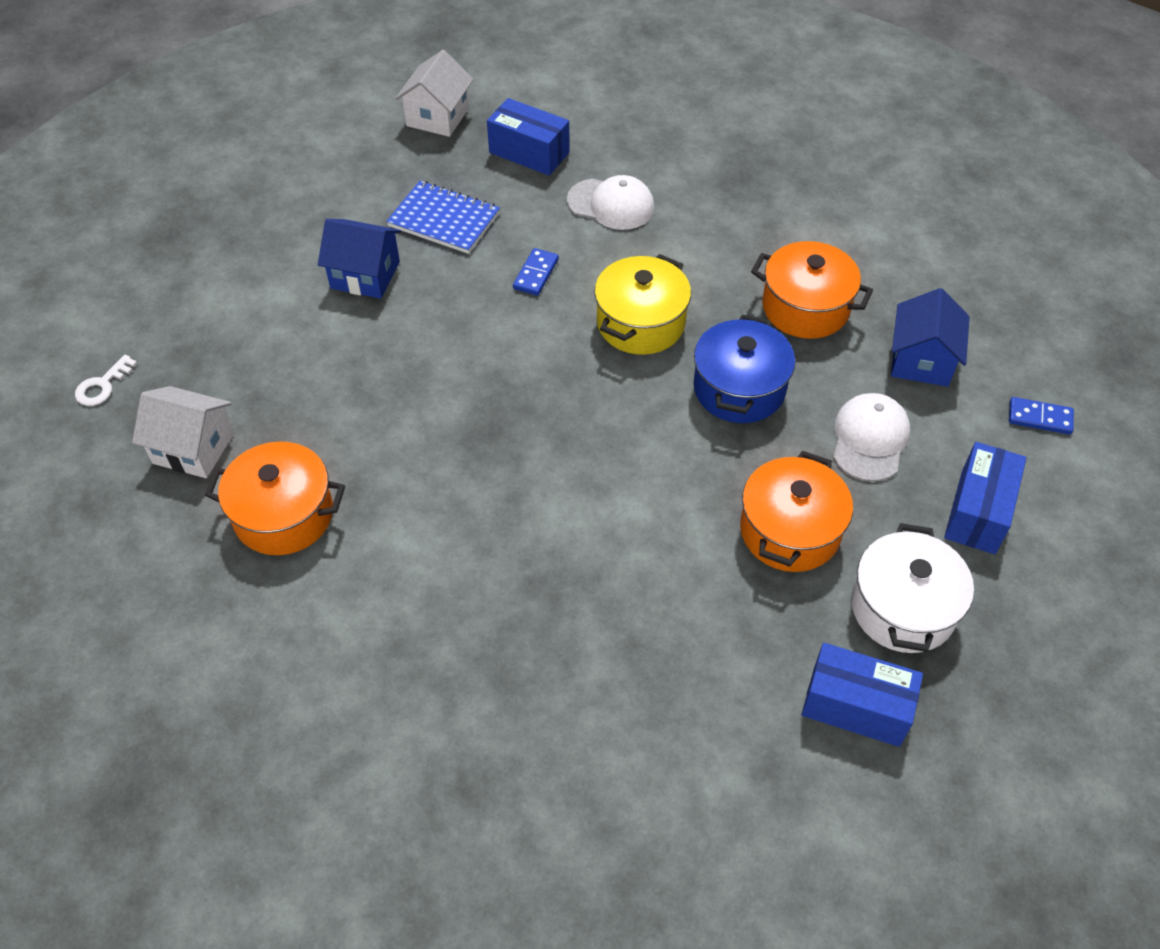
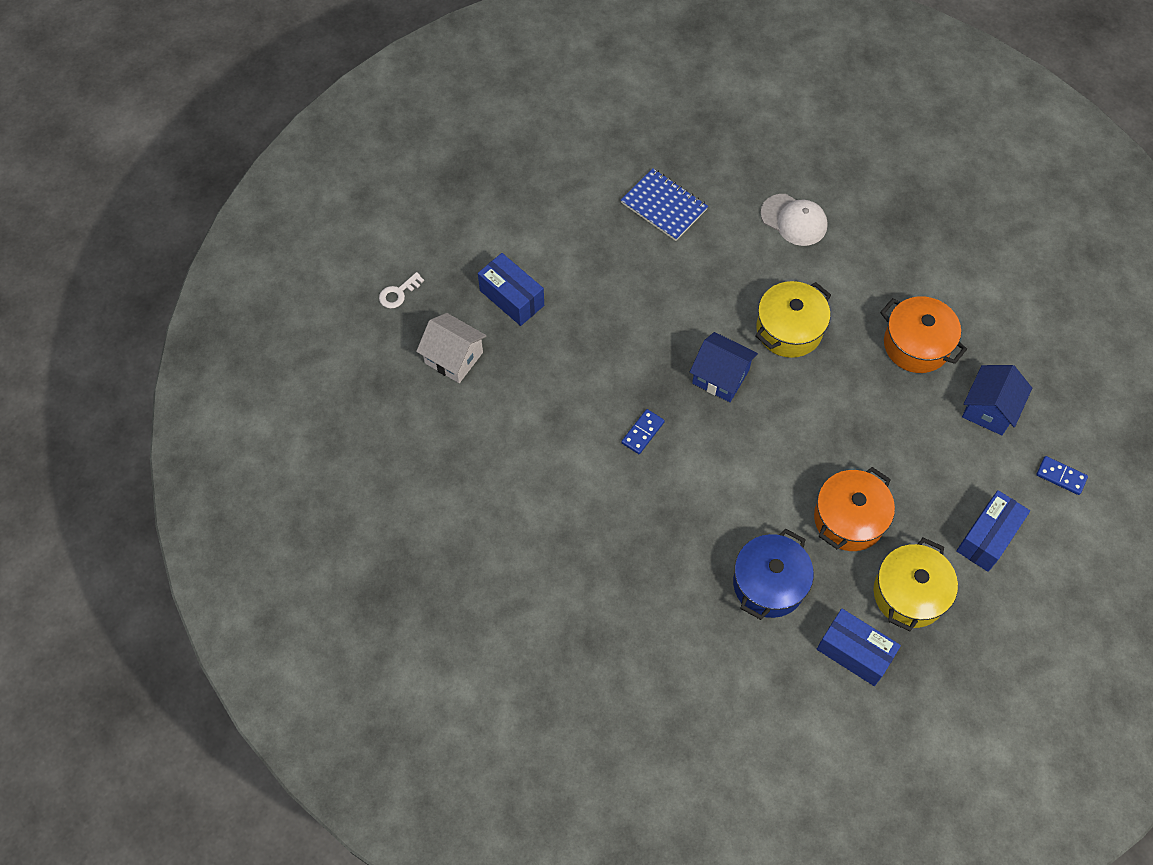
camera: 15 degrees right, 10 degrees up
orange pot [205,442,345,555] -> none
blue house [318,219,401,299] -> blue house moved to [690,332,758,402]
white house [395,50,474,137] -> none
blue box [487,98,570,176] -> blue box moved to [478,253,544,326]
blue domino [513,248,559,296] -> blue domino moved to [621,409,665,454]
blue pot [693,315,795,423] -> blue pot moved to [733,528,814,620]
white cap [833,393,910,482] -> none
white pot [851,523,974,653] -> yellow pot [874,538,958,631]

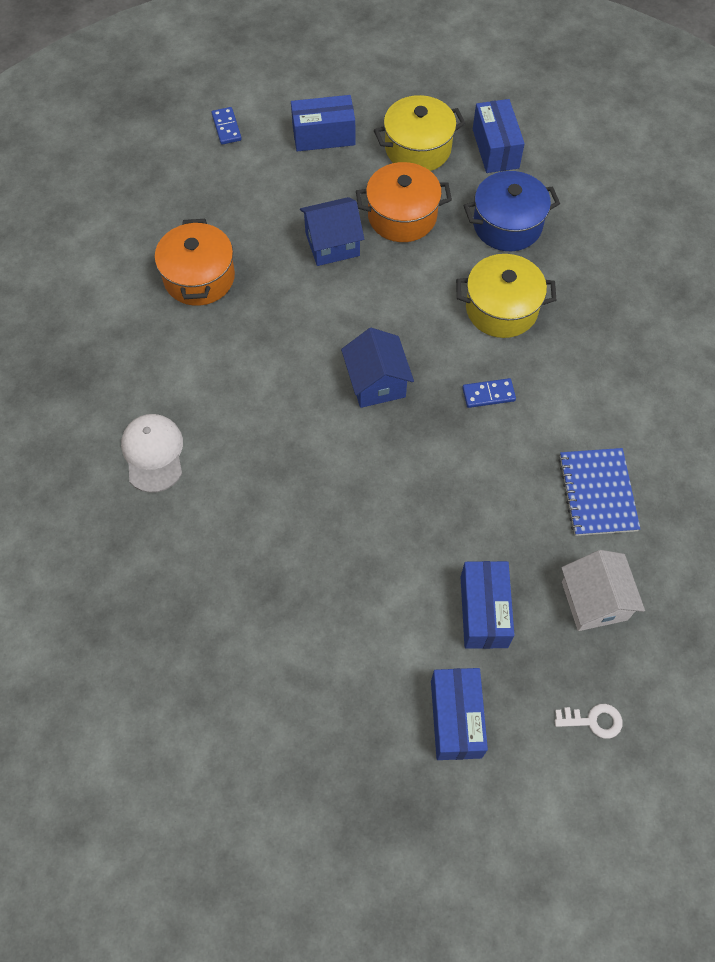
camera: 135 degrees left, 0 degrees up
blue notebook [621,168,708,241] -> blue notebook moved to [558,448,640,536]
yellow pot [755,281,831,358] -> yellow pot moved to [456,254,556,338]
blue house [962,365,1032,435] -> blue house moved to [300,197,364,266]
none -> blue box [431,668,488,760]

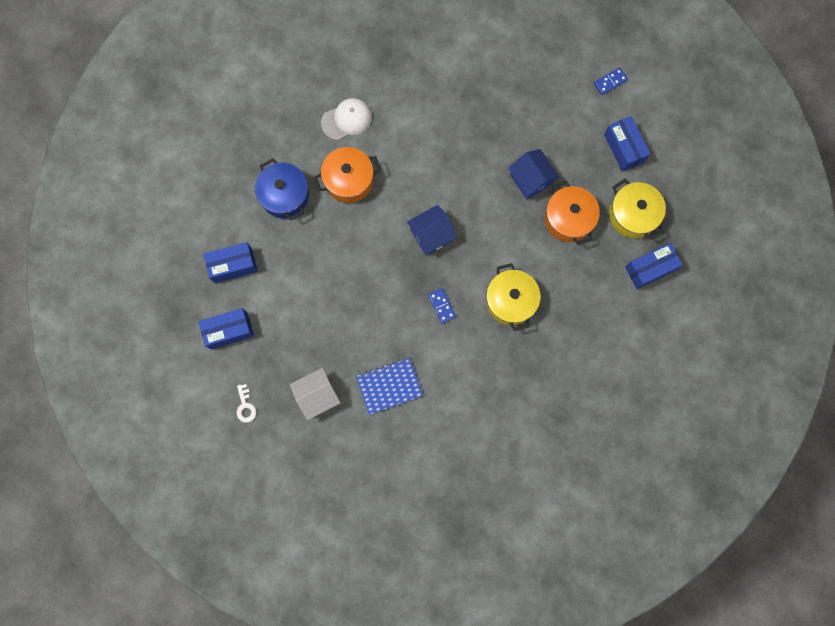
camera: 75 degrees right, 15 degrees up
orange pot [155,219,235,306] -> orange pot moved to [314,147,381,203]
blue box [461,561,514,649] -> blue box moved to [203,242,258,283]
blue pot [463,171,560,251] -> blue pot moved to [255,158,309,220]

